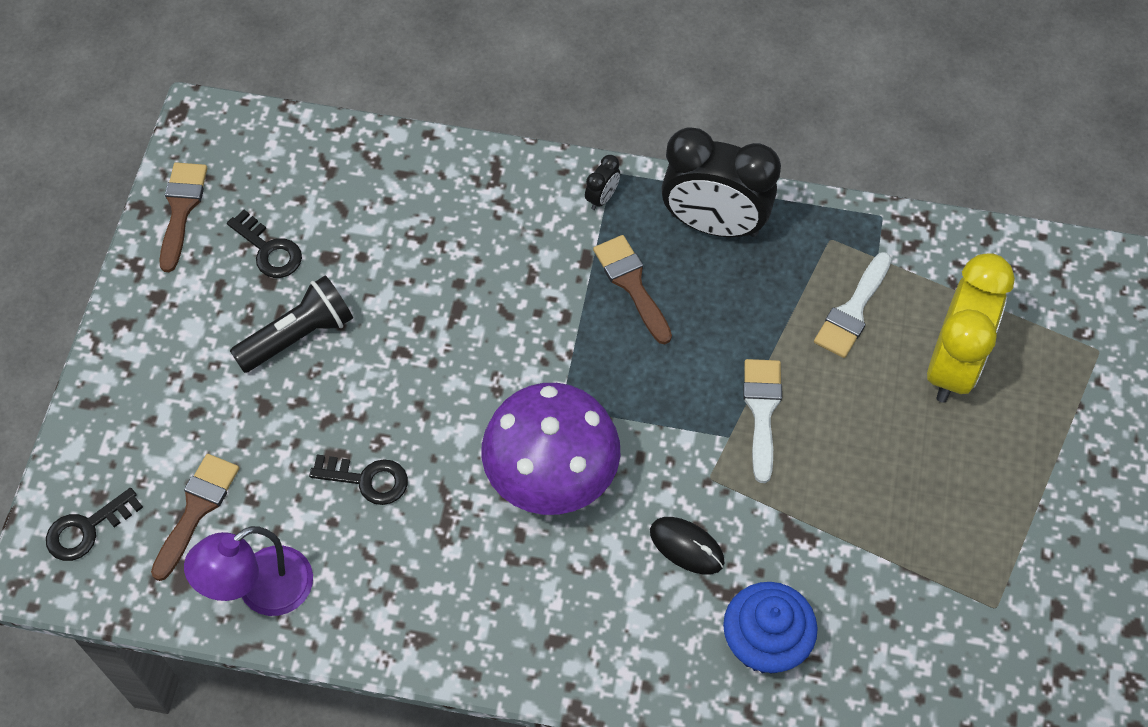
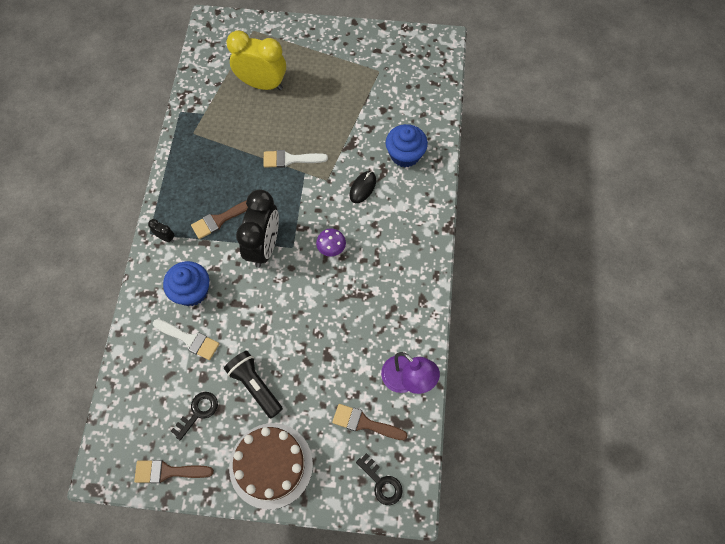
camera: 95 degrees left, 5 degrees up
black key [309,454,408,505] -> none
purple mushroom [482,383,620,515] -> purple mushroom [316,228,346,256], size x0.43
black clock [661,127,781,237] -> black clock moved to [236,190,279,268]
white brush [814,252,892,358] -> white brush moved to [153,319,219,360]
none -> blue cupcake [163,261,209,306]
none -> brown cake [229,423,313,510]

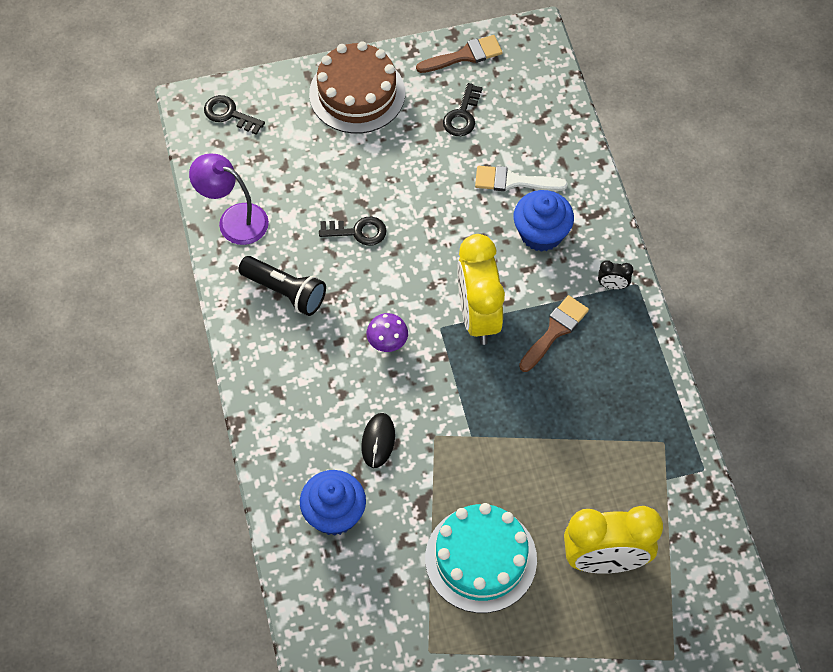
camera: 160 degrees right, 5 degrees down
black flashlight [224,351,283,418] -> black flashlight moved to [238,256,326,316]
black clock [236,190,279,268] -> yellow clock [457,234,505,345]
white brush [263,150,328,168] -> none
brown brush [332,404,408,440] -> none
none -> black key [319,217,387,246]
none -> turquoise cake [425,503,537,613]

